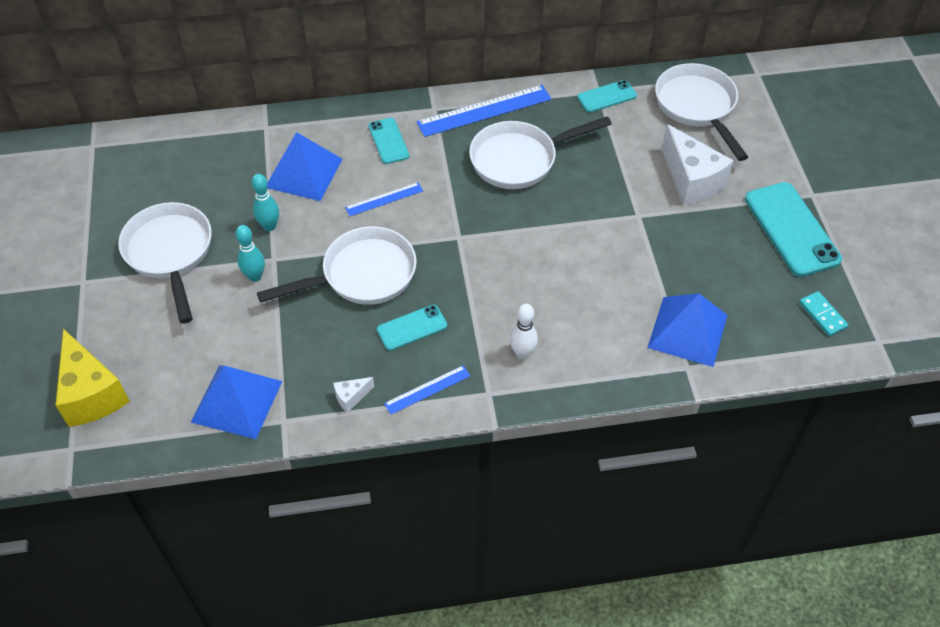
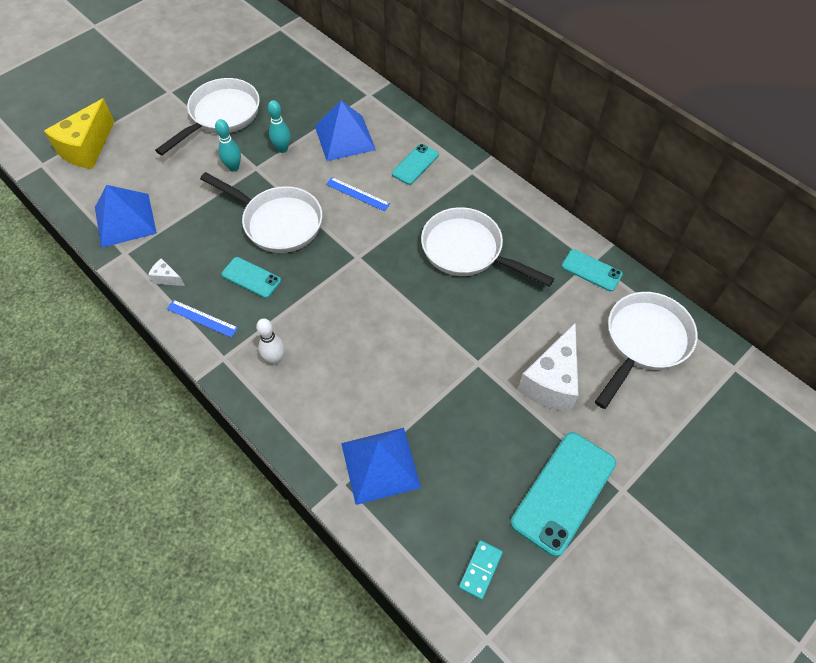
camera: 55 degrees right, 5 degrees up
blue ruler [416,85,551,137] -> none

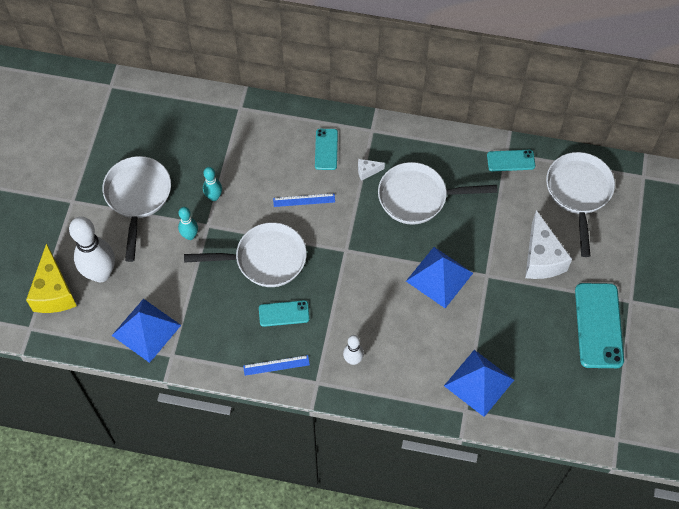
camera: 35 degrees left, 5 degrees up
white cheese [148,258,185,286] -> white cheese moved to [358,159,385,180]
blue pyramid [315,101,376,161] -> blue pyramid moved to [406,247,473,308]
turquoise domino [459,540,503,600] -> none
none -> white bowling pin [69,216,115,282]

